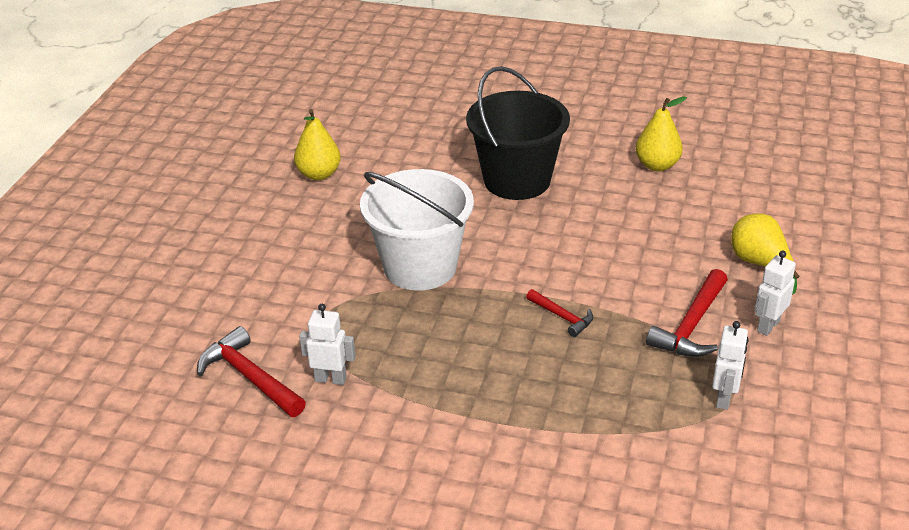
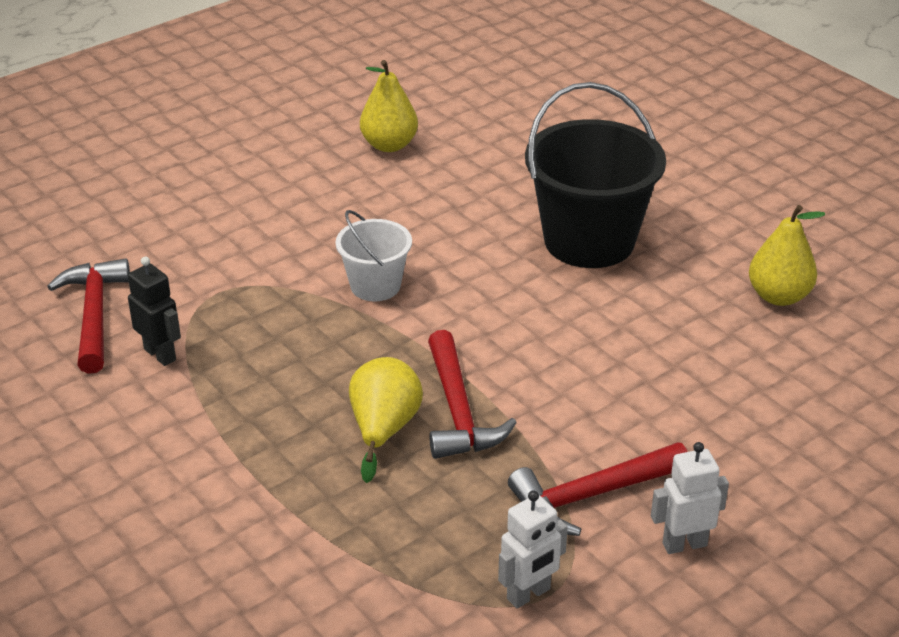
camera: 35 degrees right, 0 degrees up
white robot [299,304,356,385] -> black robot [128,257,181,366]
white bucket [360,169,474,291] -> white bucket [335,210,412,301], size x0.53
red hammer [526,289,593,337] -> red hammer [428,330,517,459], size x1.69
yellow pear [731,213,800,295] -> yellow pear moved to [349,357,423,483]

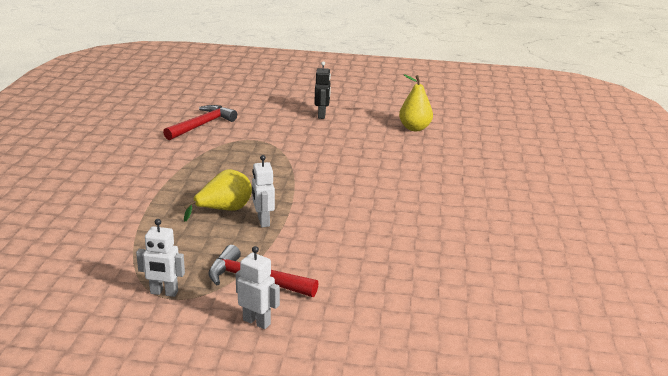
camera: 45 degrees right, 10 degrees down
black robot [128,257,181,366] -> black robot moved to [314,61,331,119]
white bucket [335,210,412,301] -> none
red hammer [428,330,517,459] -> white robot [252,155,275,227]
black bucket [525,82,666,268] -> none
yellow pear [749,205,825,306] -> none

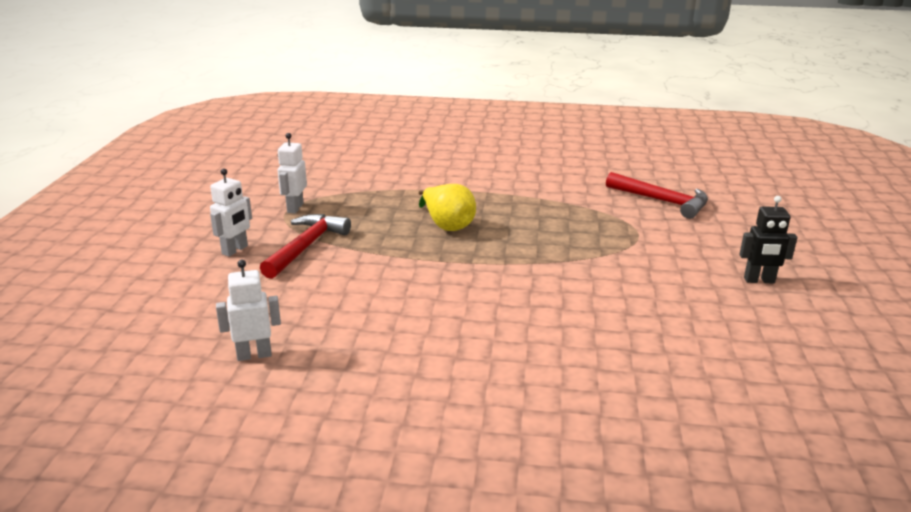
camera: 90 degrees right, 0 degrees up
white robot [252,155,275,227] -> white robot moved to [216,260,281,361]
yellow pear [399,74,433,131] -> none

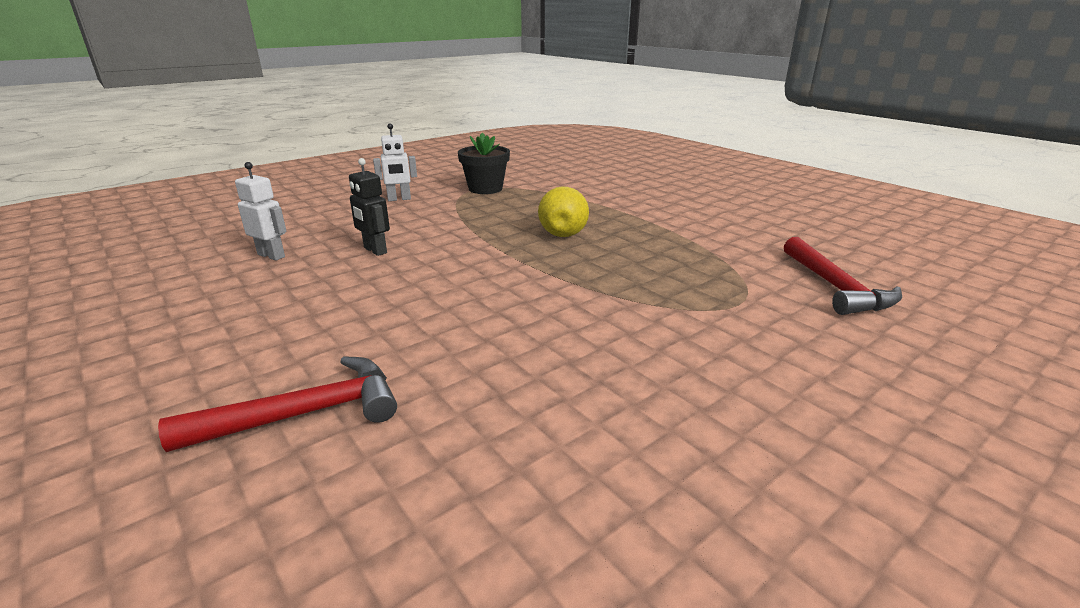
camera: 45 degrees right, 0 degrees up
red hammer [260,214,351,279] -> red hammer moved to [158,356,397,452]
white robot [278,133,307,213] -> black flower pot [458,133,510,194]
black robot [739,196,797,283] -> black robot moved to [349,158,390,256]

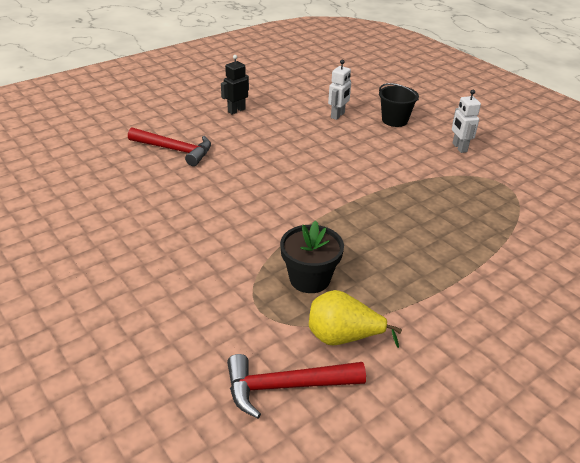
camera: 90 degrees right, 10 degrees up
red hammer [158,356,397,452] -> red hammer turned 45 degrees counterclockwise [128,127,211,166]
black robot [349,158,390,256] -> black robot moved to [221,55,249,114]
black flower pot [458,133,510,194] -> black flower pot moved to [280,221,344,293]
yellow pear [538,187,589,237] -> yellow pear moved to [309,290,402,348]
none -> black bucket [379,83,419,127]

